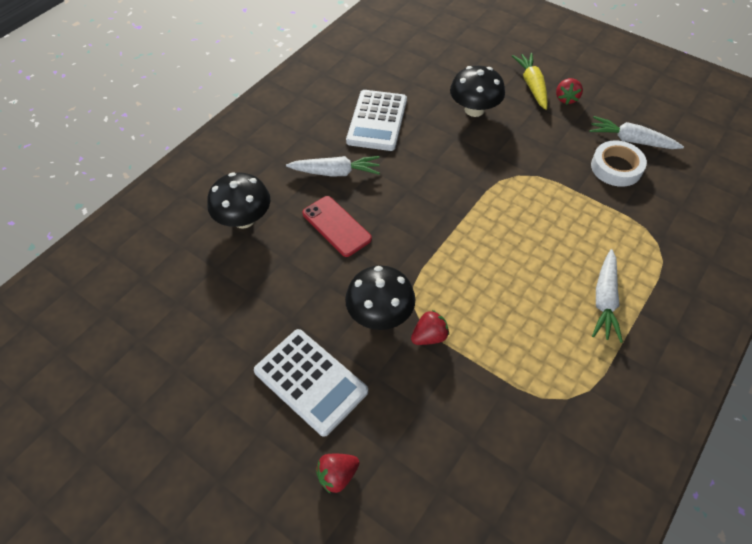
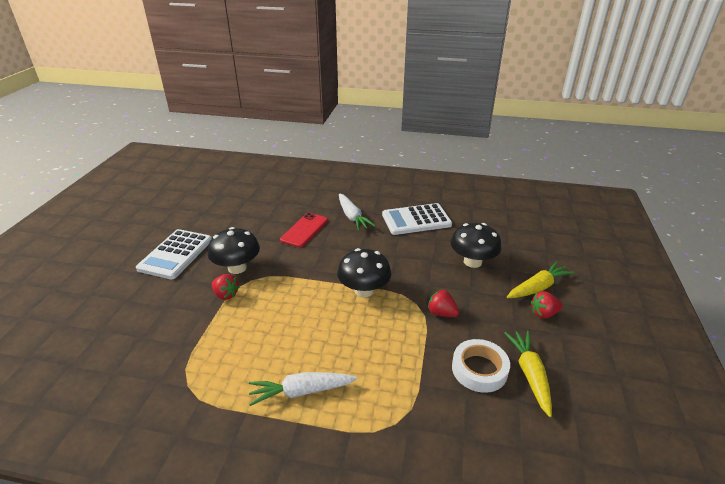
camera: 65 degrees right, 20 degrees down
black mushroom [207,172,270,228] -> black mushroom moved to [337,248,391,297]
red strawberry [316,454,359,494] -> red strawberry moved to [428,289,459,317]
white carrot [589,116,684,149] -> yellow carrot [504,331,552,417]

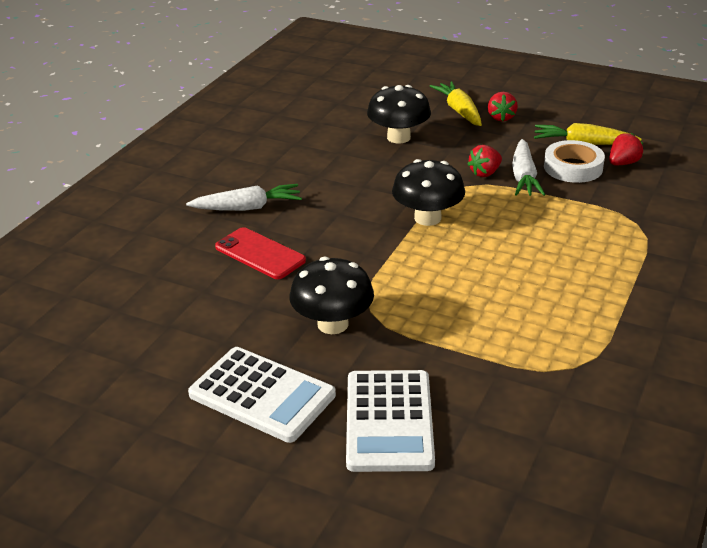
camera: 75 degrees left, 0 degrees up
red strawberry [212,274,239,300] -> red strawberry moved to [609,133,643,165]
white carrot [249,372,357,406] -> white carrot moved to [512,139,546,196]
white calculator [382,203,452,235] -> white calculator moved to [346,370,435,472]

